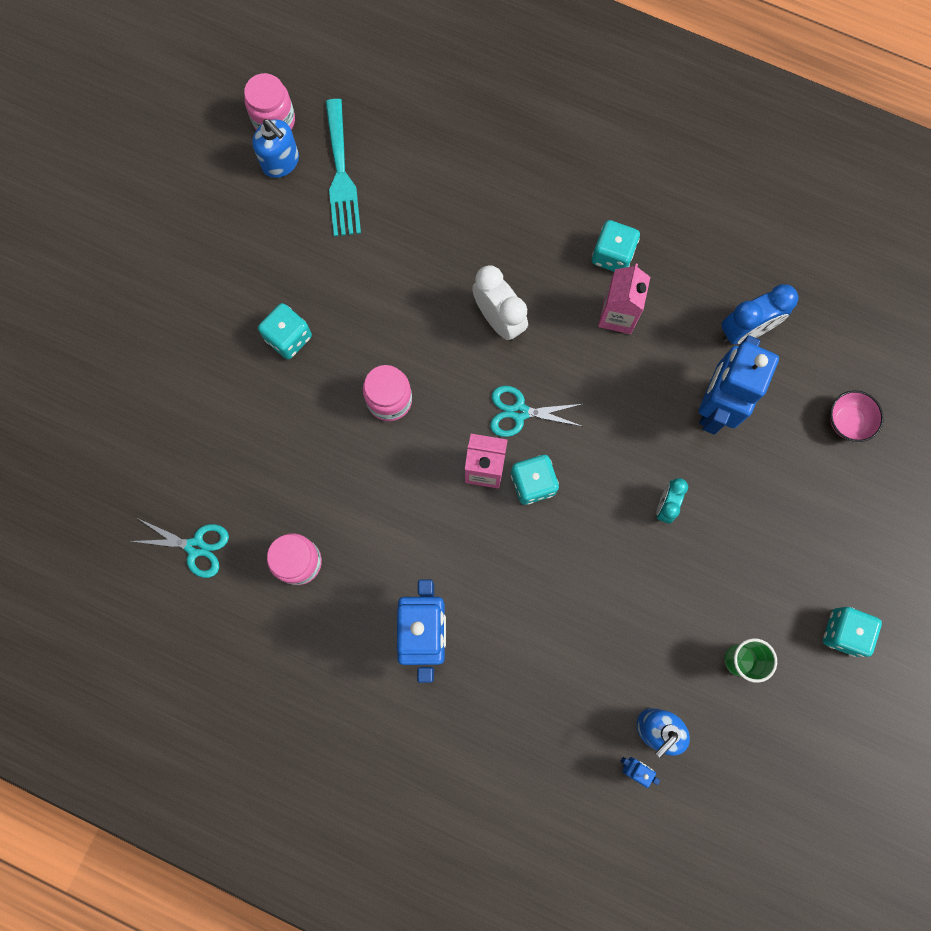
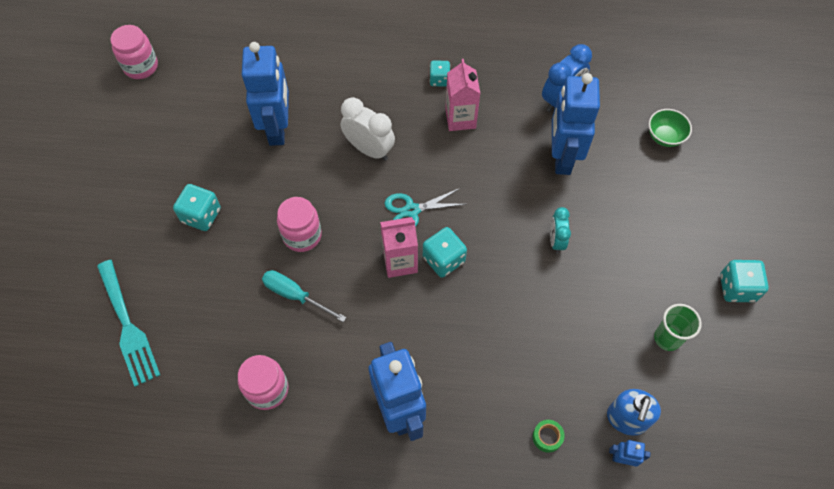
camera: 20 degrees left, 15 degrees down
turquoise scissors [131,519,229,578] -> none
blue soap dispenser [252,119,299,178] -> none
turquoise fork [325,99,361,236] -> turquoise fork moved to [97,260,160,387]
turquoise dice [592,220,640,272] -> turquoise dice [430,61,450,86], size x0.65
pink bowl [830,390,884,442] -> green bowl [649,109,692,147]
none -> blue robot [242,42,289,146]
none -> turquoise screwdriver [262,270,346,322]
none -> green tape [533,420,565,453]

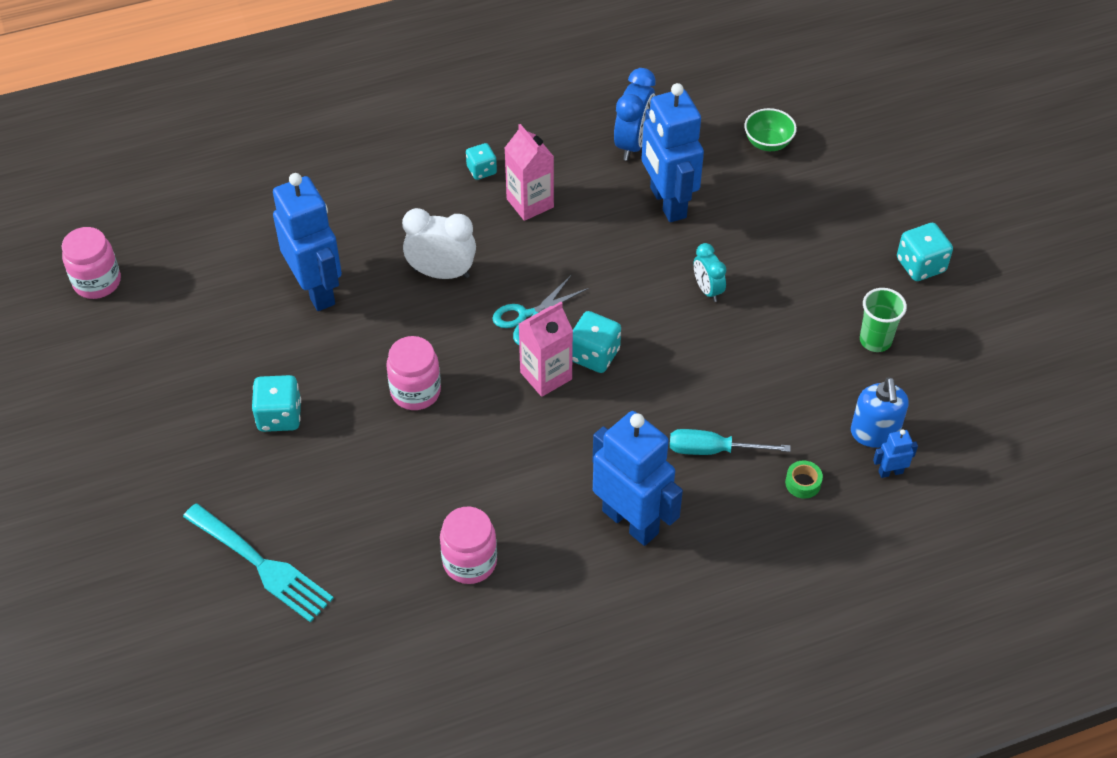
camera: 25 degrees left, 10 degrees down
turquoise screwdriver [262,270,346,322] -> turquoise screwdriver moved to [670,429,791,455]

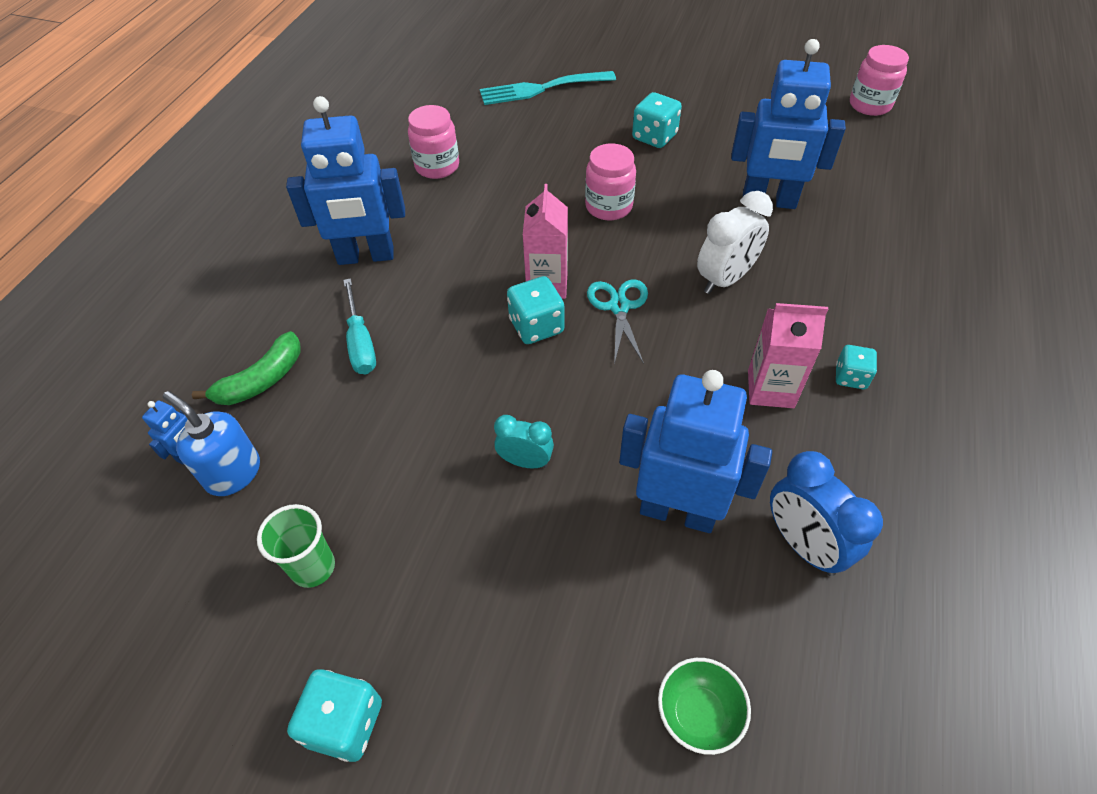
camera: 130 degrees right, 0 degrees up
turquoise screwdriver [670,429,791,455] -> turquoise screwdriver turned 120 degrees clockwise [343,278,376,374]
green tape [785,460,823,499] -> green banana [192,331,301,405]

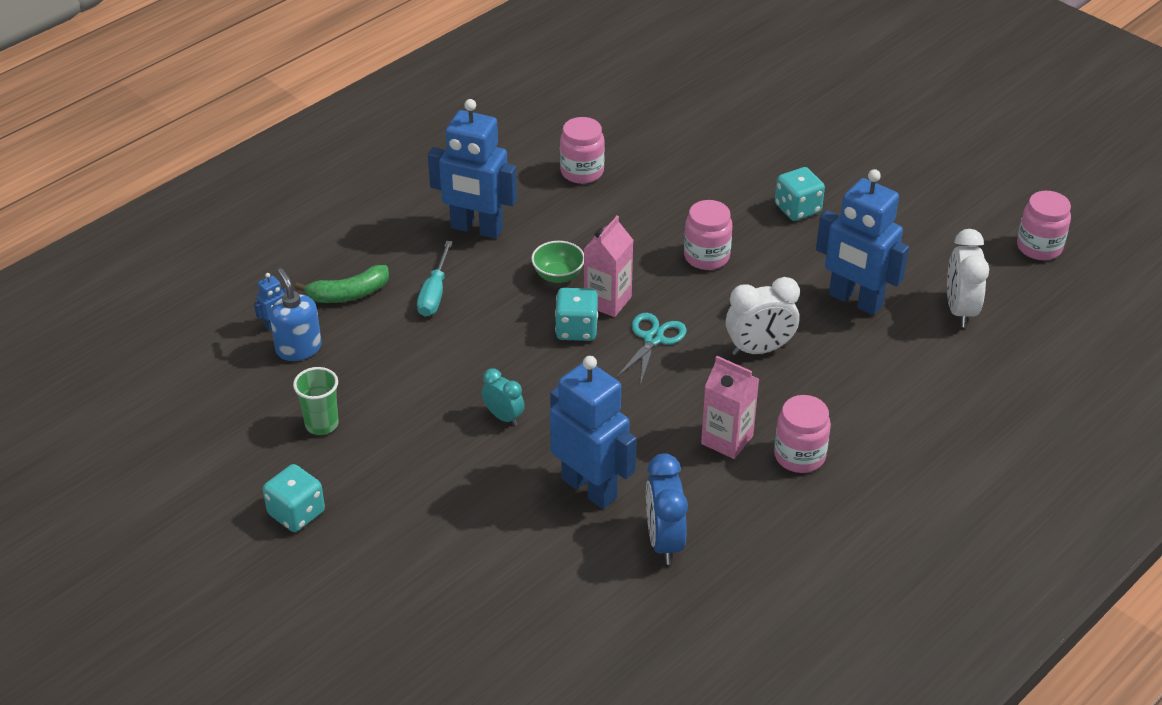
camera: 25 degrees right, 10 degrees down
turquoise fork [480,71,616,105] -> none
green bowl [658,658,751,755] -> green bowl moved to [531,241,584,283]
turquoise dice [836,345,877,389] -> pink jar [774,395,831,473]
none -> white clock [947,229,989,327]

